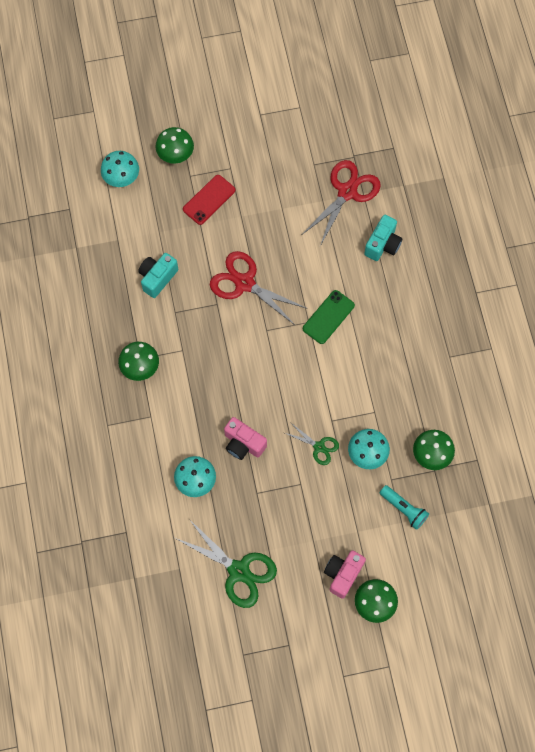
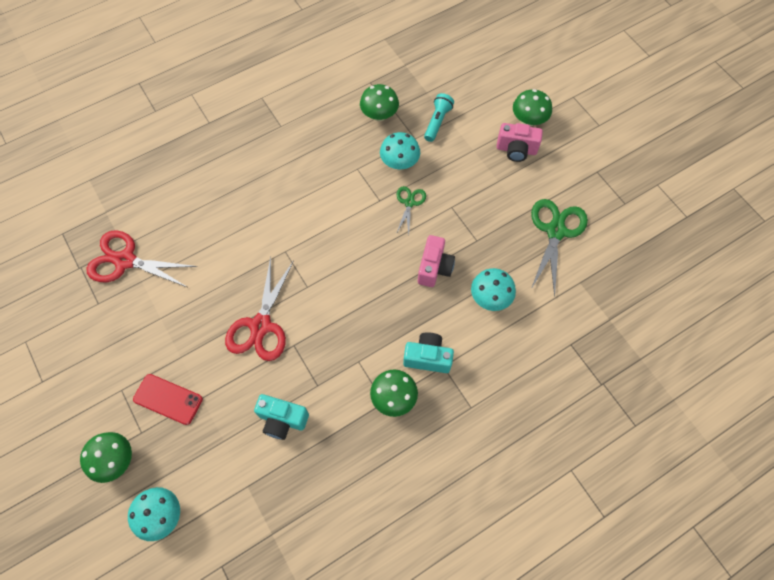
camera: 110 degrees left, 5 degrees down
green phone [303,290,355,344] -> none
turquoise camera [364,215,402,261] -> turquoise camera moved to [403,332,454,373]

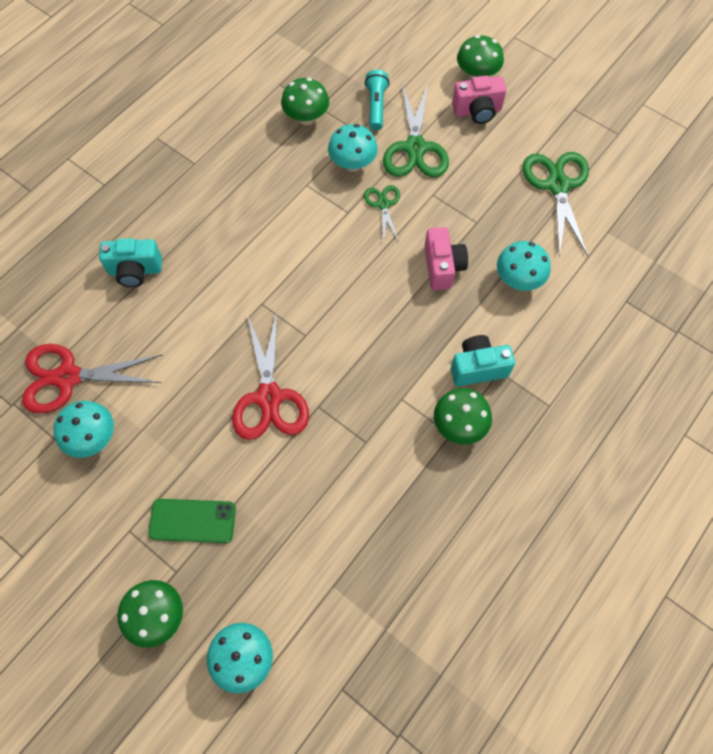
camera: 20 degrees left, 0 degrees up
red phone [133,374,203,425] -> green phone [148,499,236,543]
turquoise camera [254,394,309,440] -> turquoise camera moved to [99,238,162,287]
none -> turquoise mushroom [53,401,114,458]
none -> green scissors [383,83,449,177]

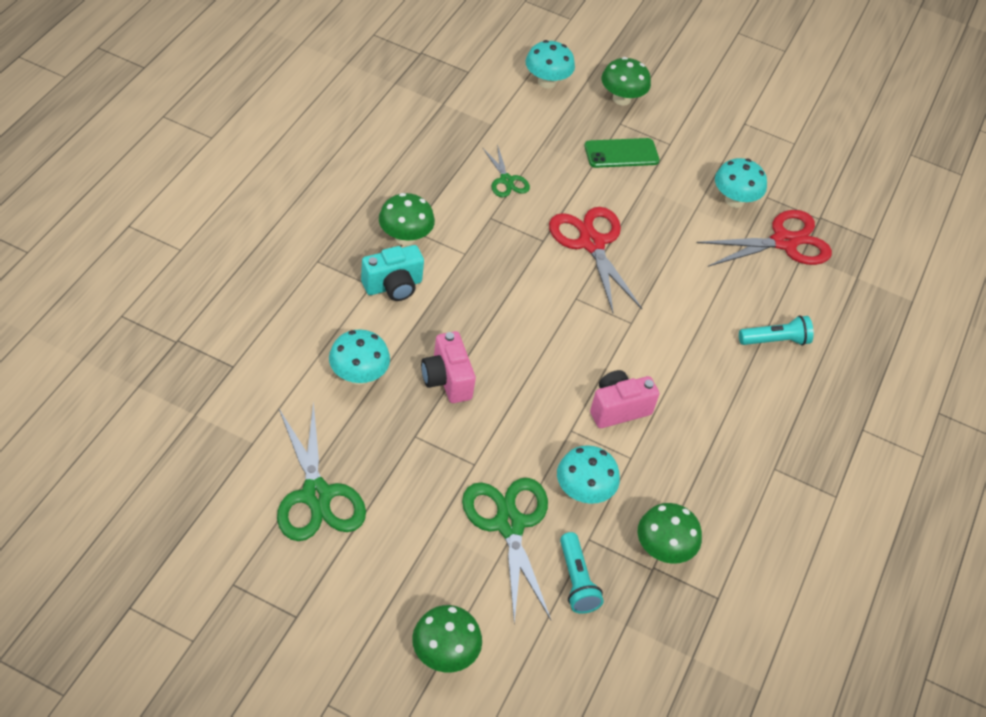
camera: 160 degrees right, 15 degrees down
turquoise camera [99,238,162,287] -> turquoise flashlight [739,315,814,346]
green scissors [364,185,400,243] -> green scissors moved to [482,144,530,197]
pink camera [452,75,506,124] -> pink camera moved to [590,370,659,428]

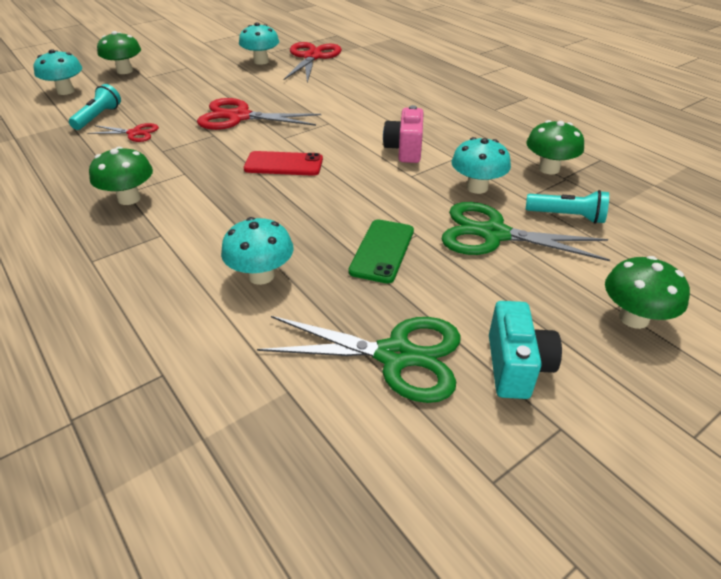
camera: 55 degrees left, 10 degrees down
turquoise camera [361,245,424,301] -> turquoise camera moved to [489,301,562,399]
pink camera [421,331,476,403] -> none
green scissors [482,144,530,197] -> red scissors [87,123,159,142]
green phone [584,138,660,168] -> green phone moved to [348,220,414,283]
turquoise flashlight [739,315,814,346] -> turquoise flashlight moved to [69,84,121,130]
none -> red phone [244,151,323,176]

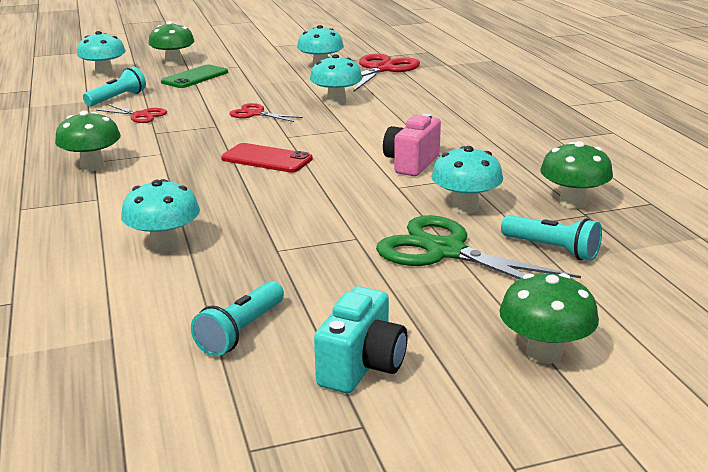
camera: 20 degrees right, 15 degrees down
red scissors [197,98,321,130] -> red scissors [229,103,303,122], size x0.54
green scissors [257,316,461,403] -> turquoise flashlight [191,281,284,356]
green phone [348,220,414,283] -> green phone moved to [161,65,228,88]
none -> turquoise mushroom [310,54,362,106]

